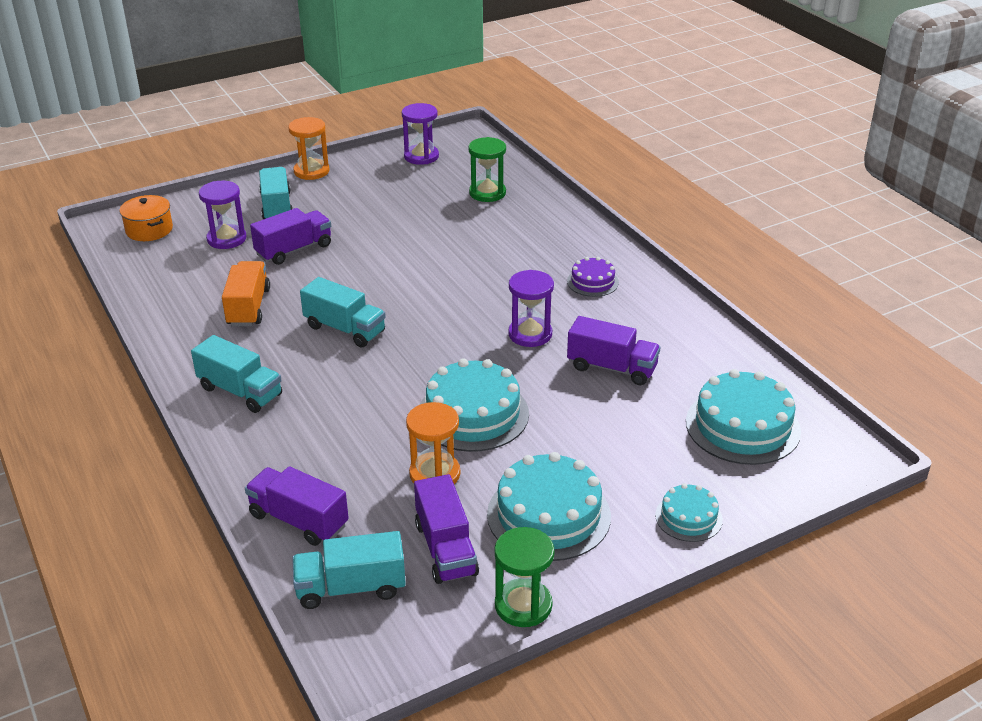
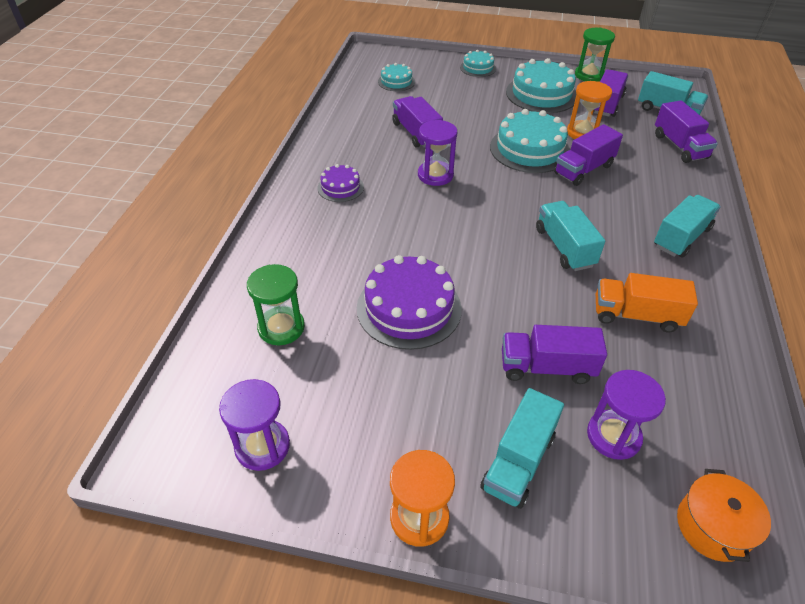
camera: 140 degrees left, 10 degrees up
turquoise truck [191,335,282,413] -> turquoise truck turned 60 degrees clockwise [654,195,721,258]
orange truck [222,261,270,326] -> orange truck turned 60 degrees clockwise [596,273,698,332]
turquoise cake [686,369,801,465] -> turquoise cake [378,63,415,91], size x0.54
none -> purple cake [357,255,462,350]
none -> purple truck [554,124,623,186]

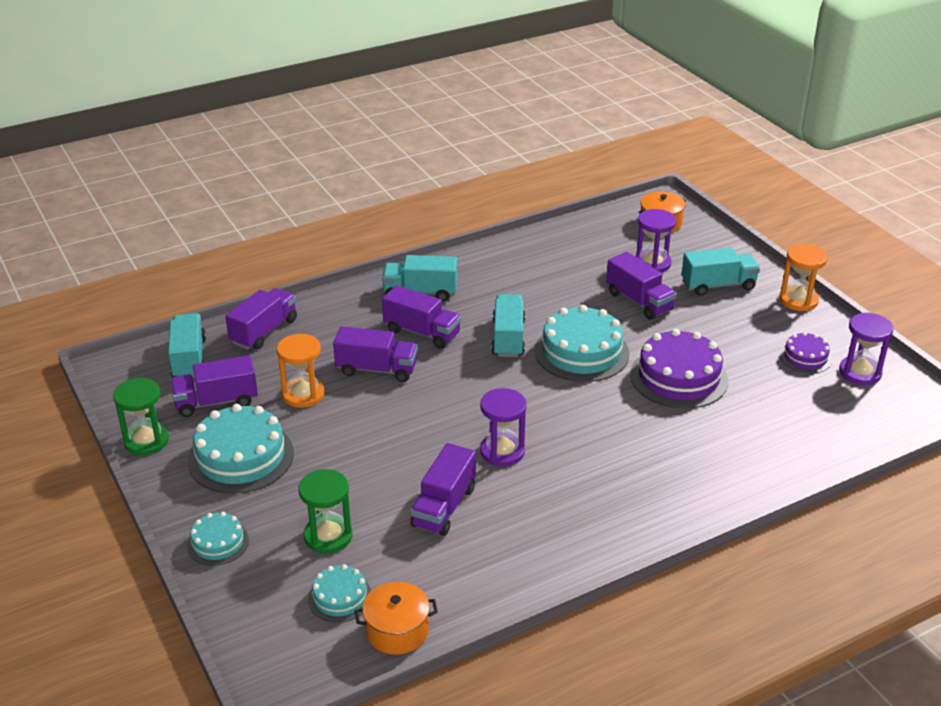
camera: 130 degrees left, 10 degrees down
green hourglass [247,264,305,345] -> green hourglass moved to [298,469,352,553]
purple cake [317,164,364,202] -> purple cake moved to [780,332,832,374]
turquoise cake [490,109,570,173] -> turquoise cake moved to [534,305,629,382]
turquoise truck [536,201,605,271] -> turquoise truck turned 150 degrees clockwise [491,294,525,357]
orange truck [596,273,698,332] -> none
none -> orange pot [355,582,438,655]
none -> purple truck [382,285,461,349]

